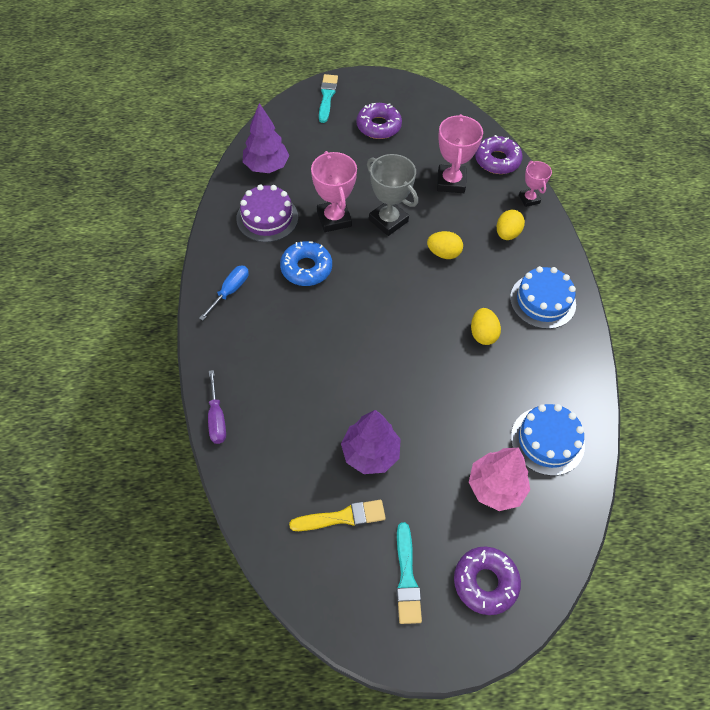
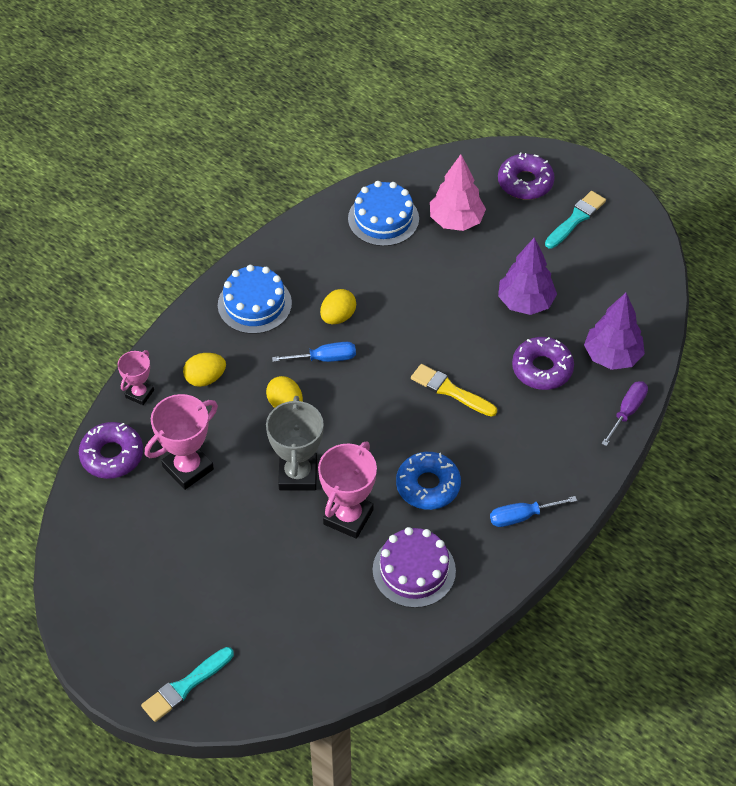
camera: 135 degrees left, 5 degrees down
purple tree [243,103,289,173] -> purple tree moved to [584,293,645,370]
yellow brush [289,500,386,531] -> yellow brush moved to [411,364,497,417]
purple donut [356,103,402,139] -> purple donut moved to [512,337,574,390]
none -> blue screwdriver [272,342,356,362]

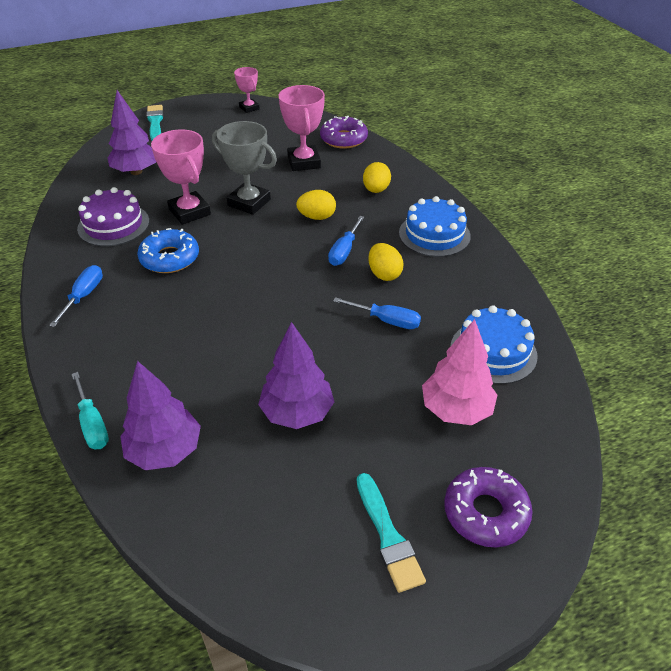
camera: 120 degrees right, 10 degrees down
pink trophy [118,350,154,405] -> pink trophy moved to [234,67,260,113]
yellow brush [411,364,497,417] -> none
purple donut [512,337,574,390] -> none
purple screwdriver [601,381,648,446] -> turquoise screwdriver [71,372,109,449]
none -> purple tree [108,90,156,175]
none -> blue screwdriver [333,297,421,329]

